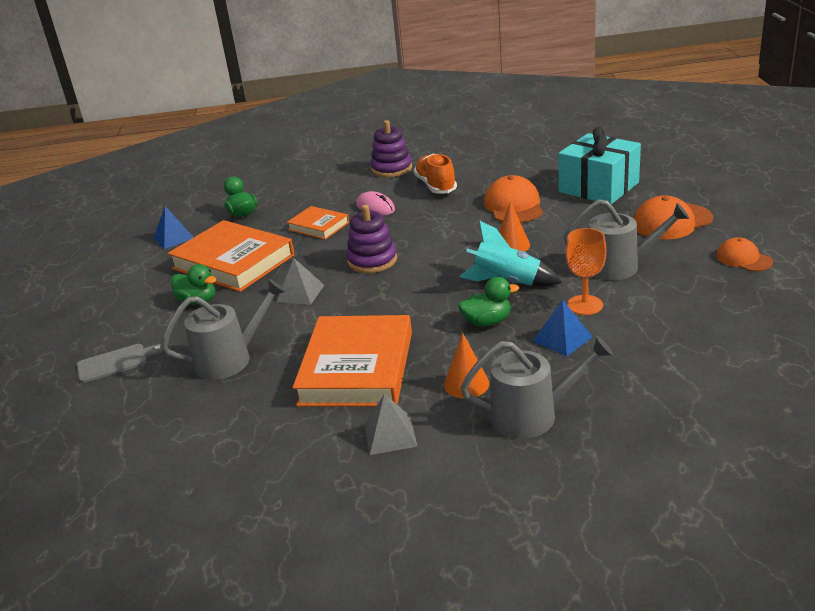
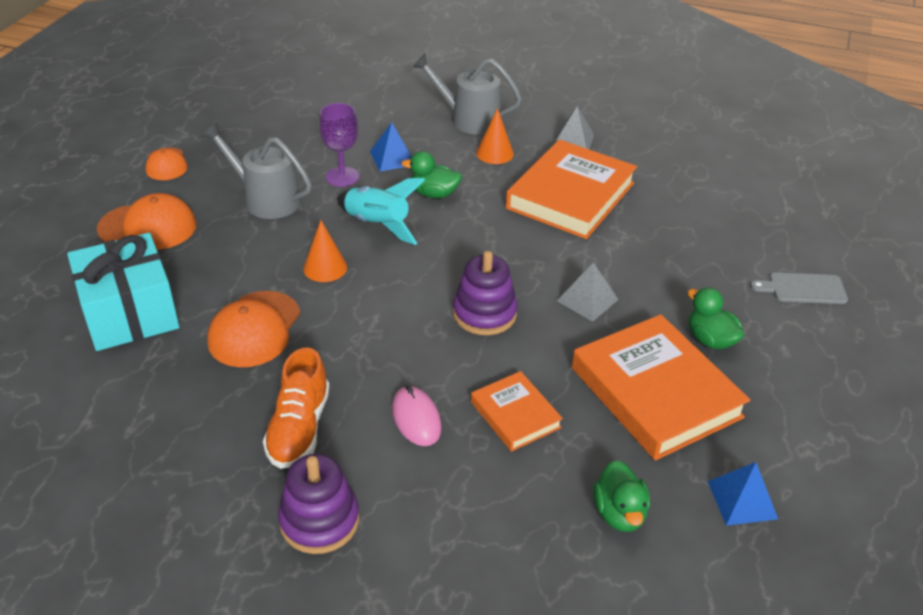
camera: 160 degrees left, 10 degrees up
grey watering can [161,279,286,380] -> none
orange goblet [565,228,606,315] -> purple goblet [319,103,359,187]

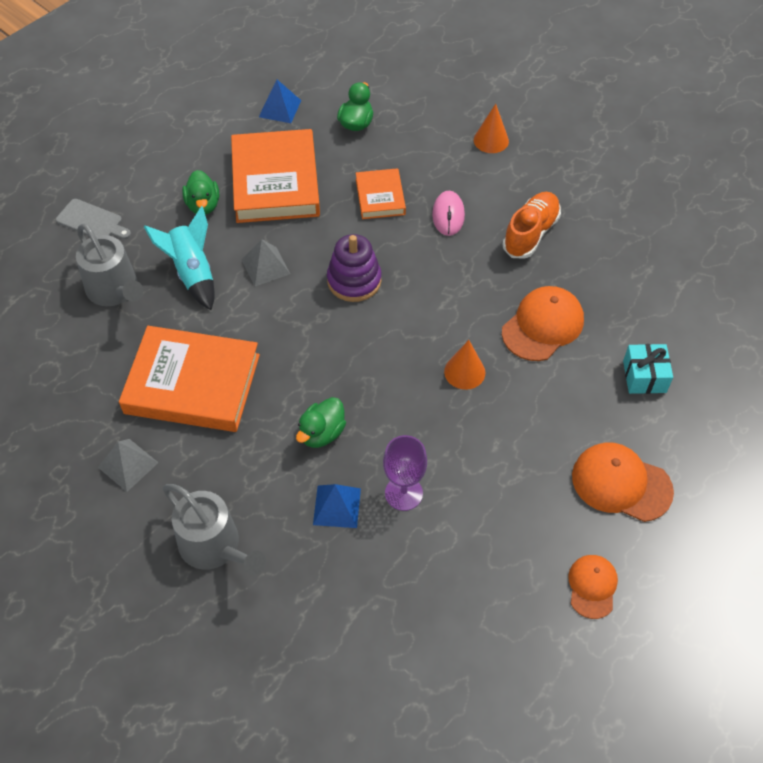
camera: 155 degrees left, 15 degrees up
turquoise gift [67,233,180,351] -> turquoise gift [623,344,673,394], size x0.53
grey watering can [202,123,312,219] -> grey watering can moved to [76,223,143,306]
purple stacking toy [278,454,359,554] -> none
turquoise rocket [337,178,425,245] -> turquoise rocket moved to [144,206,215,310]
green duck [401,151,462,198] -> green duck turned 90 degrees clockwise [296,397,346,448]
orange cone [476,108,514,164] -> orange cone moved to [474,104,509,153]
orange book [506,140,637,239] -> orange book turned 45 degrees clockwise [119,326,260,432]

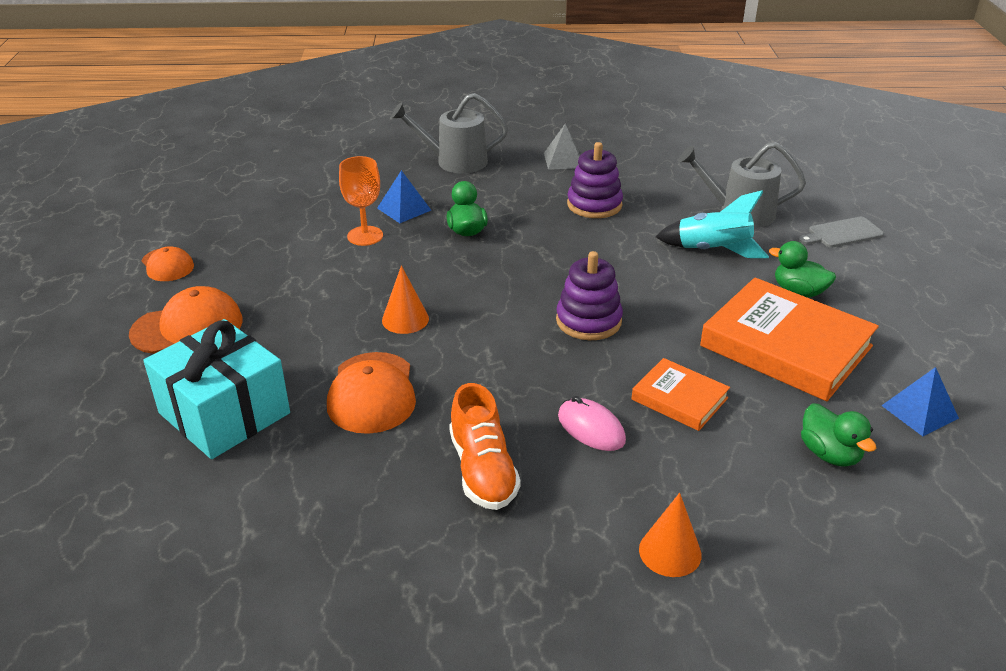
camera: 135 degrees right, 20 degrees down
orange book [119,326,260,432] -> purple stacking toy [567,142,623,218]
grey pyramid [241,239,290,286] -> none
purple goblet [383,435,427,511] -> orange goblet [339,156,383,246]
turquoise gift [623,344,673,394] -> turquoise gift [143,319,290,459], size x1.89

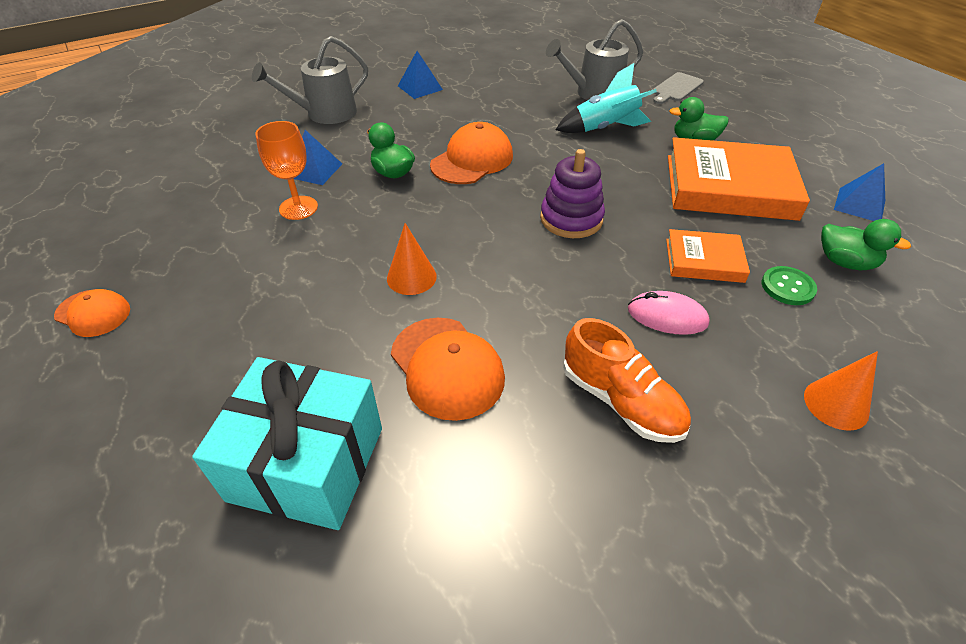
camera: 30 degrees left, 10 degrees up
orange cap [129,286,243,354] -> orange cap moved to [430,122,513,184]
grey pyramid [544,124,580,170] -> blue pyramid [398,51,443,99]
purple stacking toy [567,142,623,218] -> none
none -> green button [762,266,817,305]

